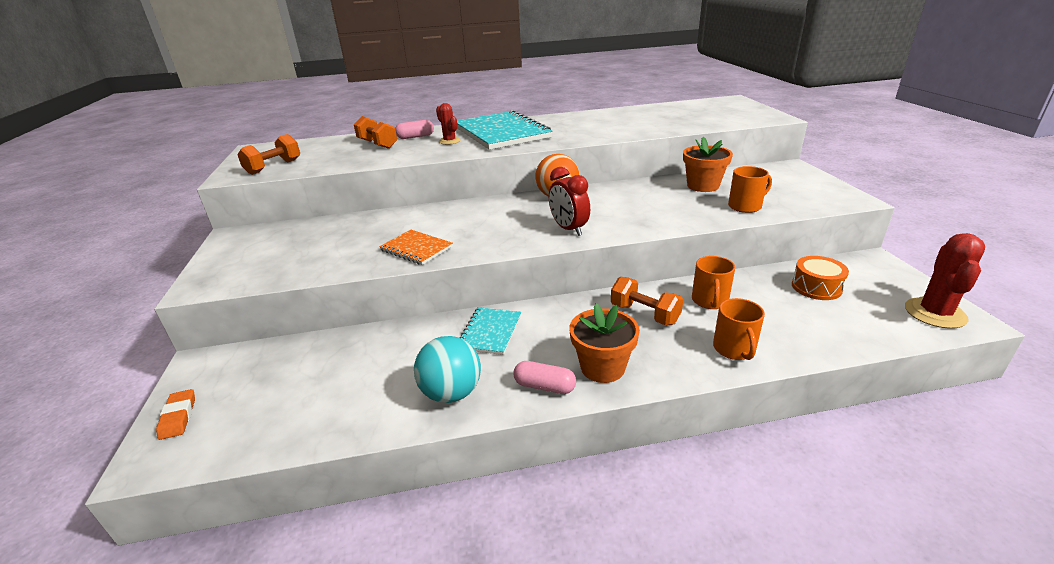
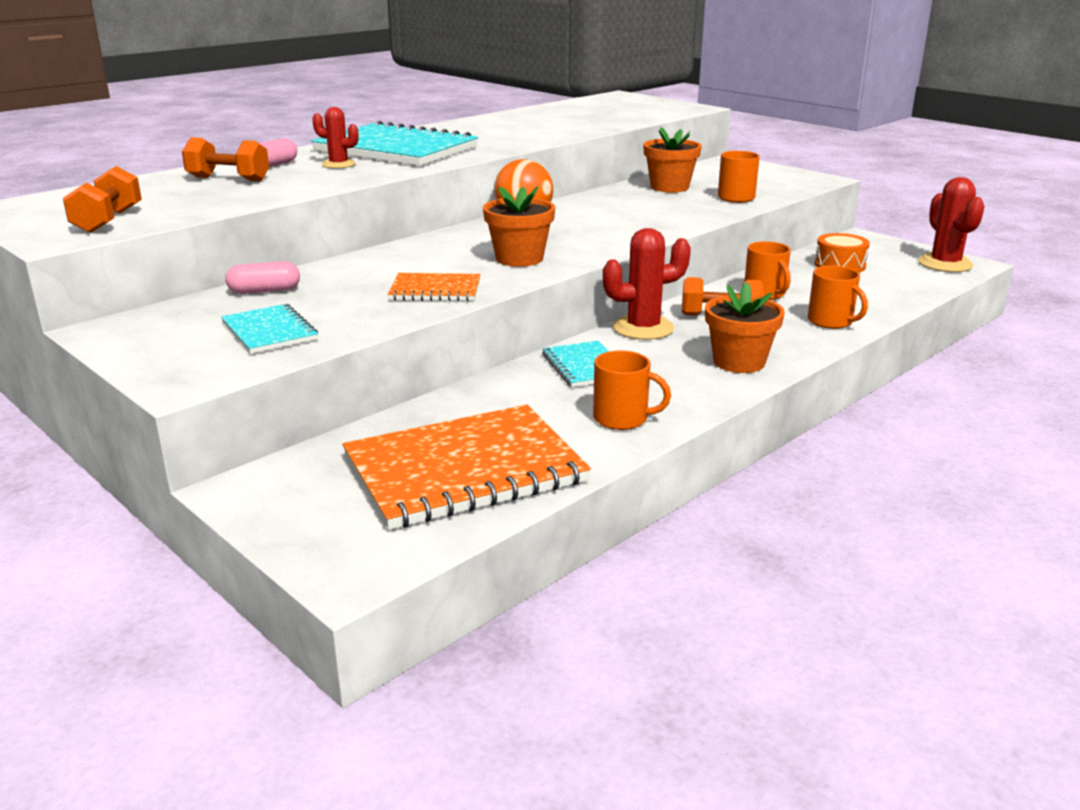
camera: 35 degrees left, 5 degrees down
orange eraser [156,389,195,440] -> none
turquoise ball [414,336,481,403] -> orange mug [593,350,671,430]
pink capsule [513,361,576,394] -> pink capsule moved to [225,261,300,294]
red clock [549,167,590,236] -> none
none -> turquoise notebook [221,304,318,354]
none -> orange notebook [343,404,591,530]
none -> orange flower pot [483,186,555,267]
none -> red cactus [603,228,691,340]

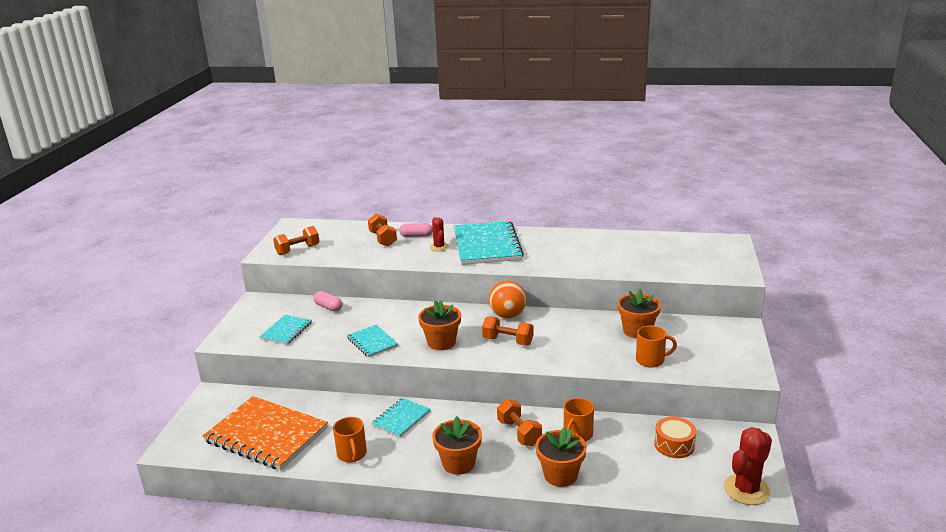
camera: 55 degrees right, 0 degrees up
orange notebook [388,273,480,302] -> turquoise notebook [347,325,398,357]
red cactus [603,228,691,340] -> none
orange mug [808,266,868,329] -> orange flower pot [536,427,587,487]
none -> orange dumbbell [482,317,533,346]

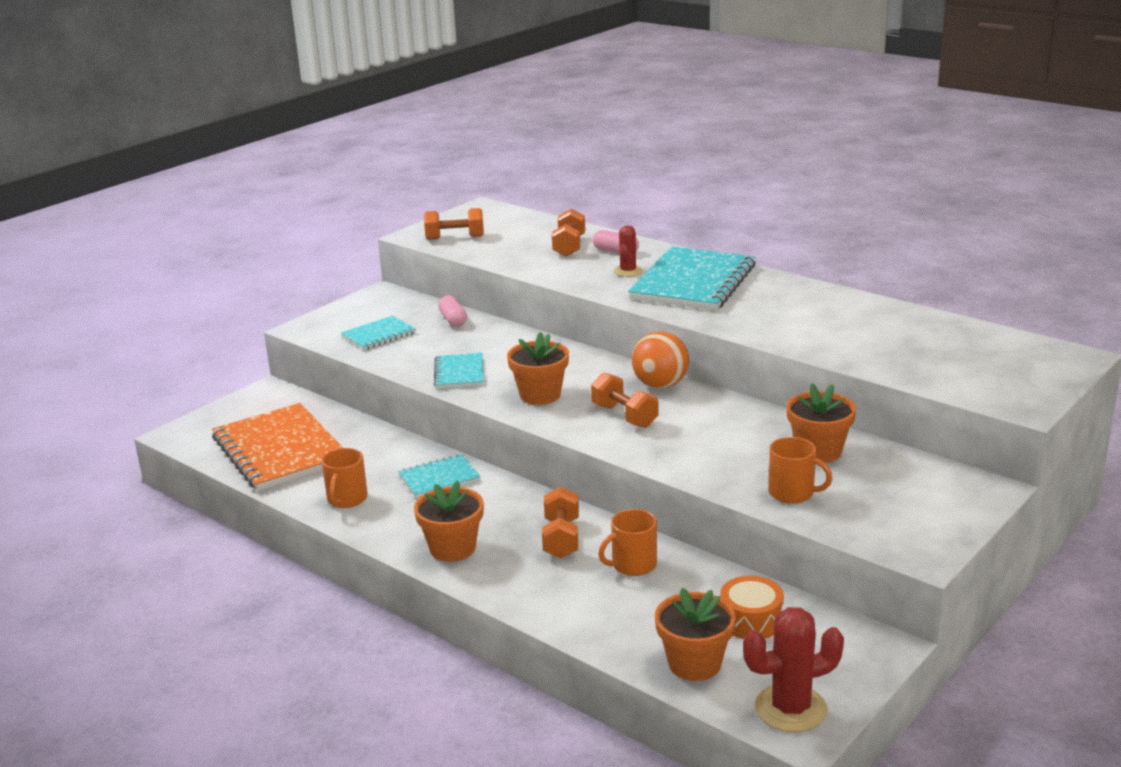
camera: 30 degrees right, 0 degrees up
orange flower pot [536,427,587,487] -> orange flower pot moved to [655,588,736,681]

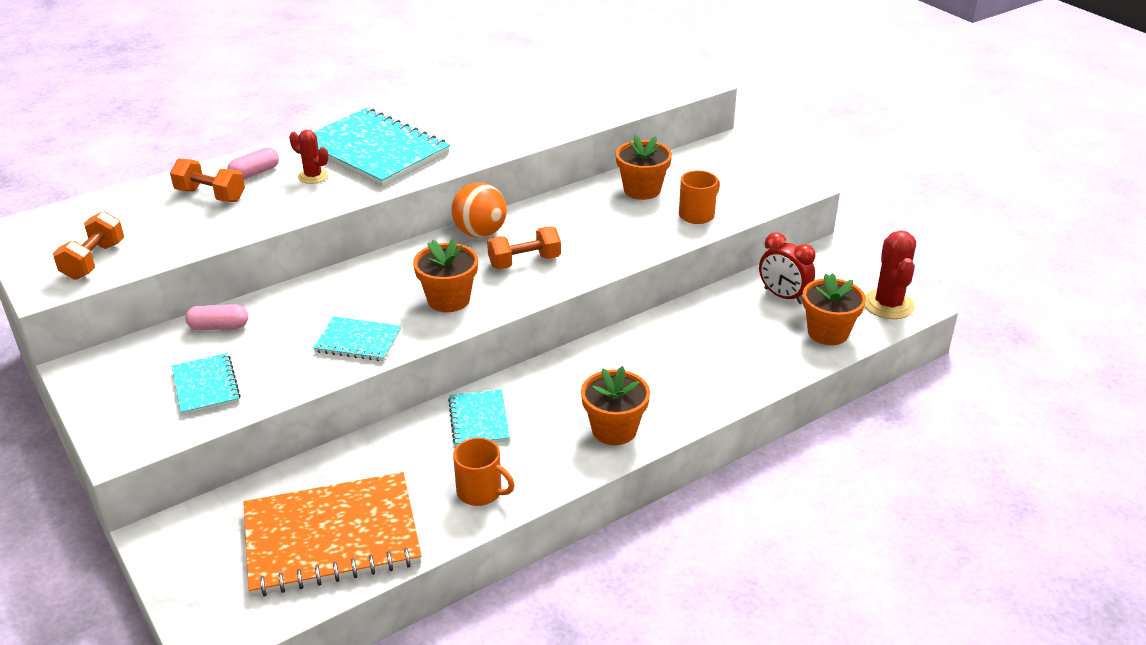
camera: 75 degrees left, 10 degrees up
orange dumbbell [542,487,579,558] -> none
orange mug [598,509,657,576] -> none
orange drum [720,576,784,639] -> red clock [759,232,815,304]

